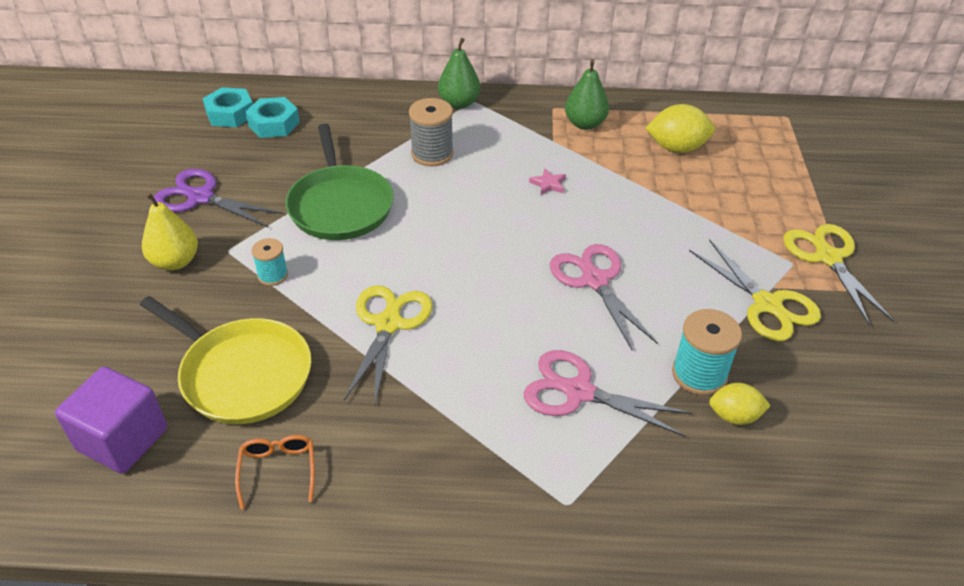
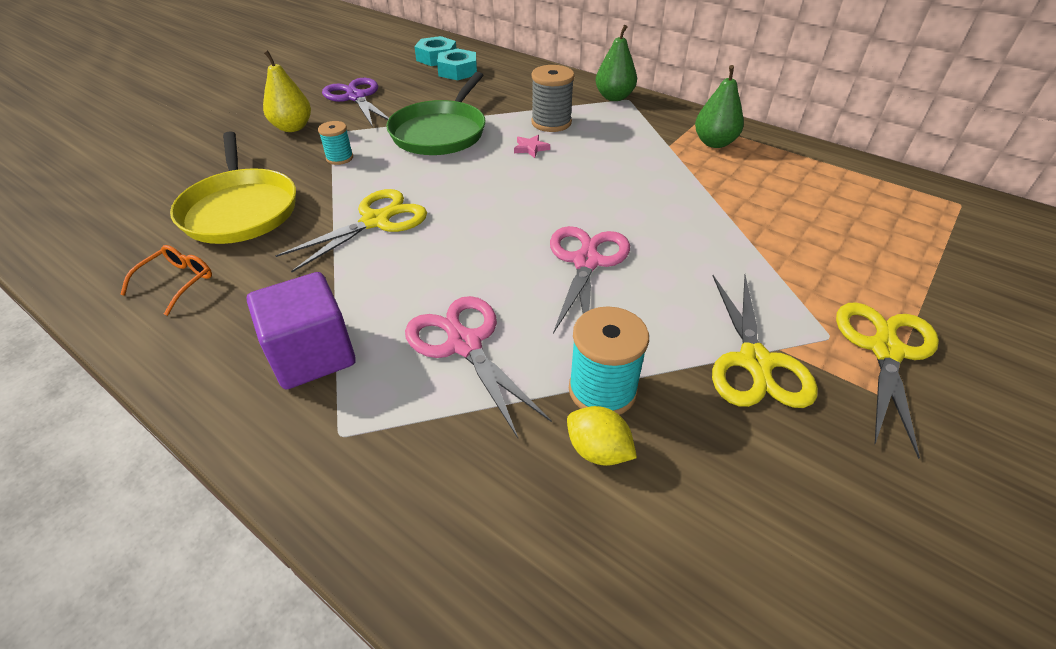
camera: 35 degrees right, 0 degrees up
purple cube [55,367,167,474] -> purple cube moved to [247,272,356,389]
pink star [529,168,566,195] -> pink star moved to [514,135,550,158]
yellow lemon [645,104,715,153] -> none

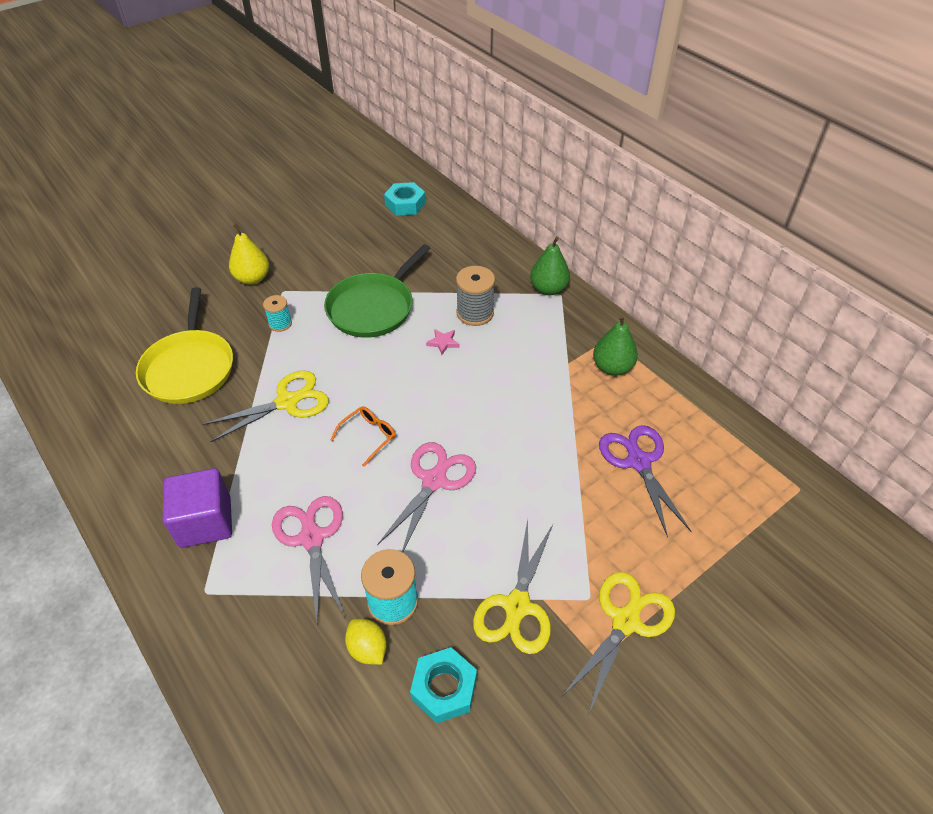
camera: 15 degrees right, 5 degrees up
orange glasses [120,245,212,316] -> orange glasses moved to [330,406,396,467]
purple scissors [322,78,389,127] -> purple scissors moved to [599,425,691,538]
turquoise nut [437,48,477,80] -> turquoise nut moved to [410,647,477,723]

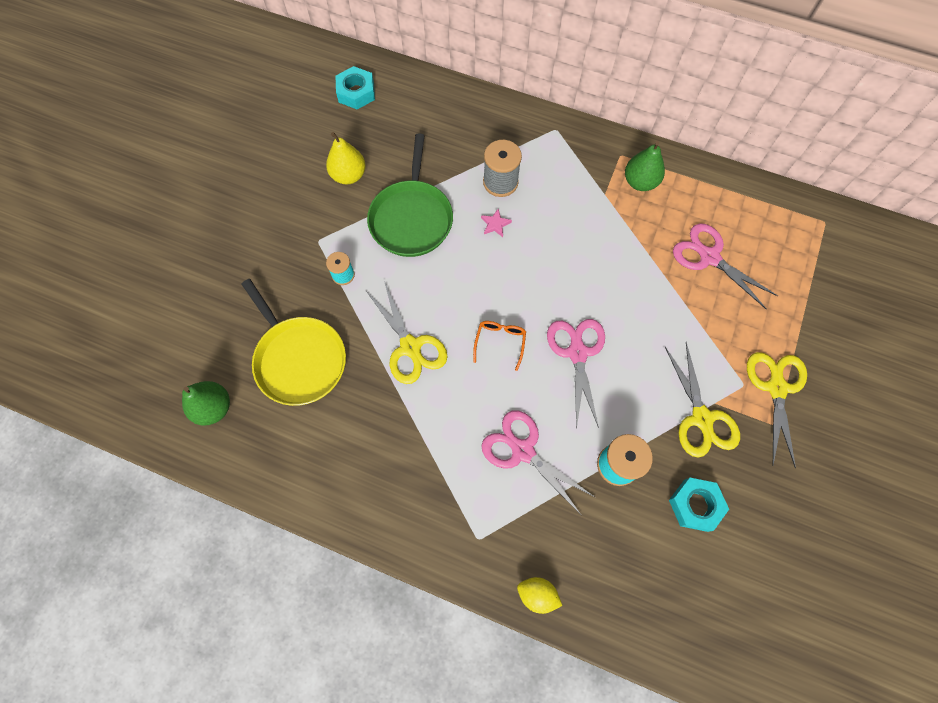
camera: 30 degrees left, 20 degrees up
purple cube [163,468,232,548] -> none
yellow scissors [203,370,329,442] -> yellow scissors turned 120 degrees clockwise [366,281,448,384]
yellow pear [229,224,269,285] -> yellow pear moved to [326,132,366,185]
yellow lemon [345,619,387,665] -> yellow lemon moved to [517,577,562,614]
green pear [530,236,570,295] -> green pear moved to [182,381,230,426]
purple scissors [599,425,691,538] -> pink scissors [673,224,778,309]

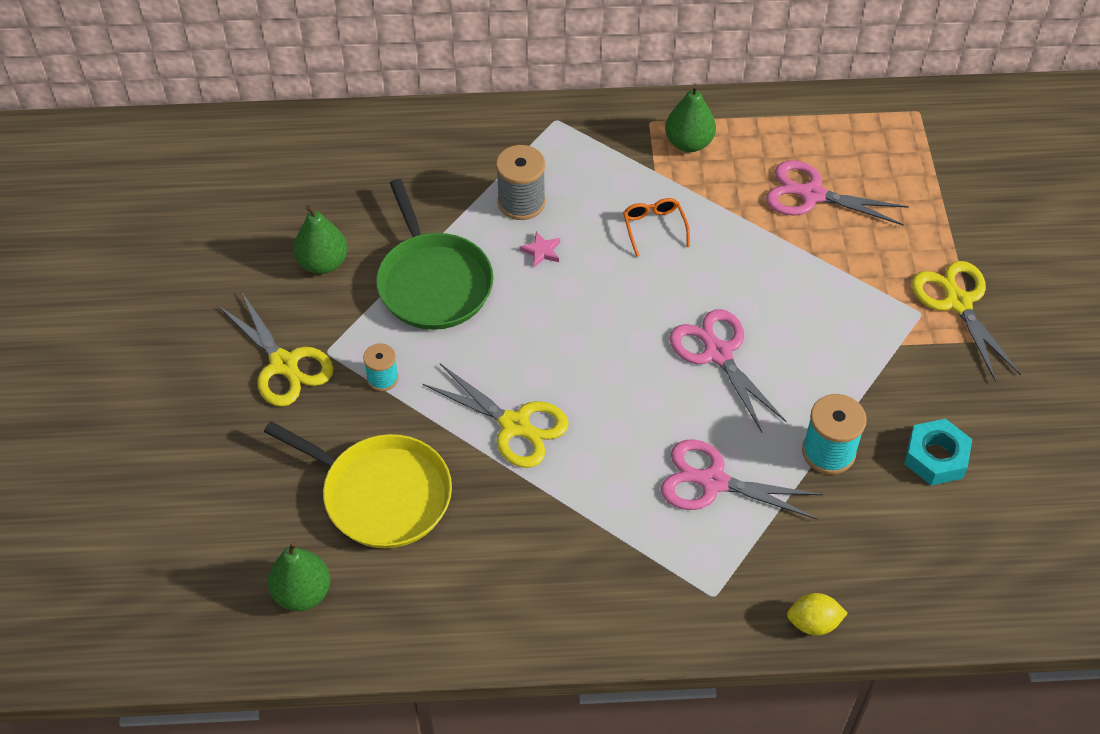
camera: 25 degrees left, 15 degrees down
yellow pear [326,132,366,185] -> green pear [293,205,348,274]
turquoise nut [336,66,375,110] -> none
orange glasses [473,321,526,371] -> orange glasses moved to [623,198,690,257]
yellow scissors [665,342,740,458] -> yellow scissors moved to [218,291,334,407]

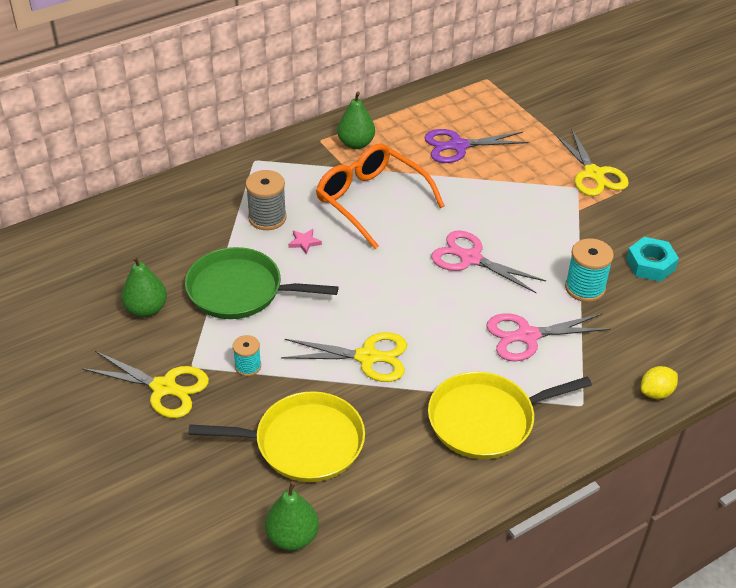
camera: 30 degrees left, 10 degrees down
green pan [376,179,494,330] -> green pan turned 150 degrees clockwise [185,247,338,319]
orange glasses [623,198,690,257] -> orange glasses [316,143,445,249], size x2.24
pink scissors [766,160,909,226] -> purple scissors [424,129,529,163]
yellow scissors [912,261,1021,382] -> yellow scissors turned 150 degrees counterclockwise [554,128,629,196]
none -> yellow pan [428,372,592,459]

